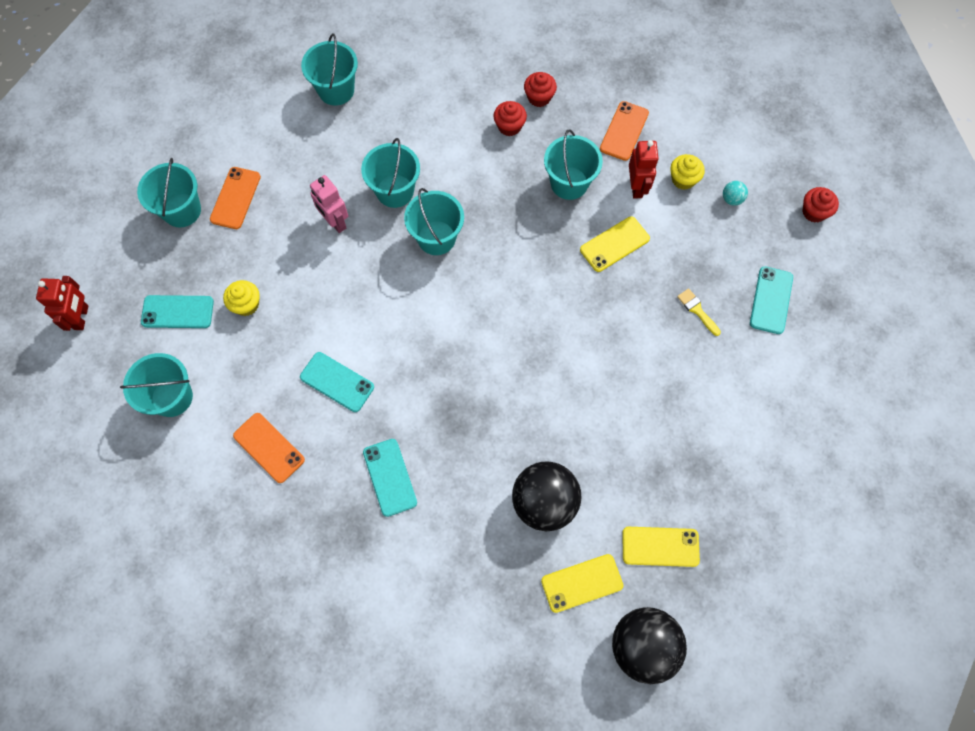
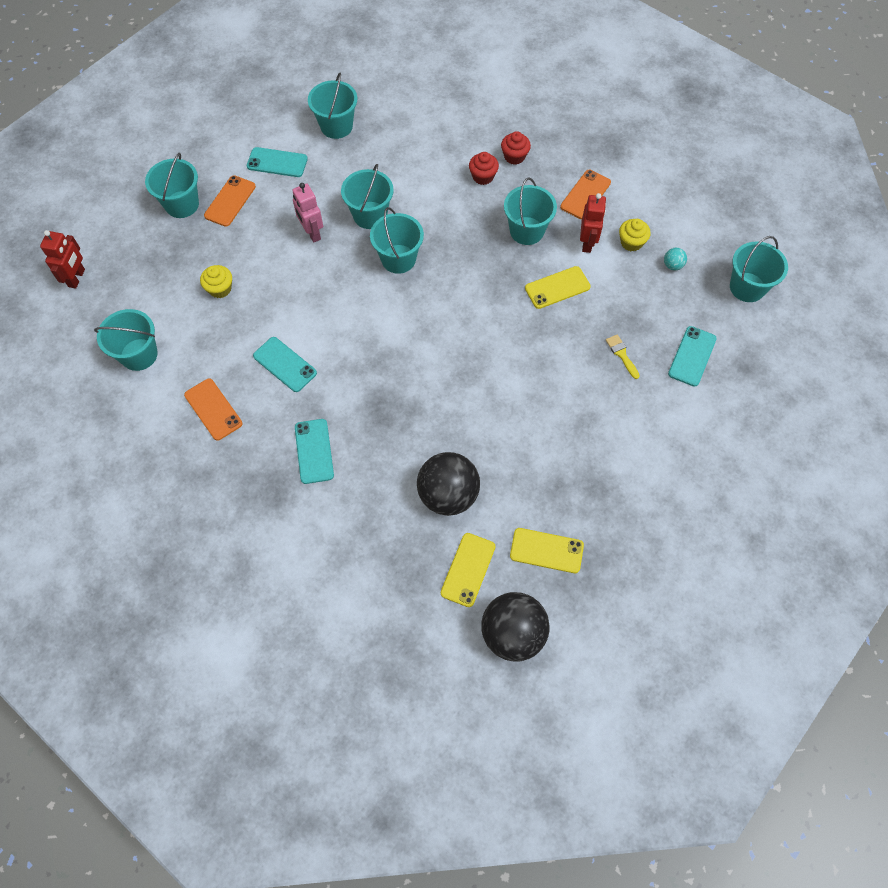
camera: 10 degrees right, 5 degrees down
turquoise phone [141,295,214,328] -> turquoise phone moved to [247,147,308,177]
yellow phone [541,554,623,613] -> yellow phone turned 60 degrees counterclockwise [441,533,496,607]
red cupcake [802,187,839,223] -> turquoise bucket [730,236,788,302]

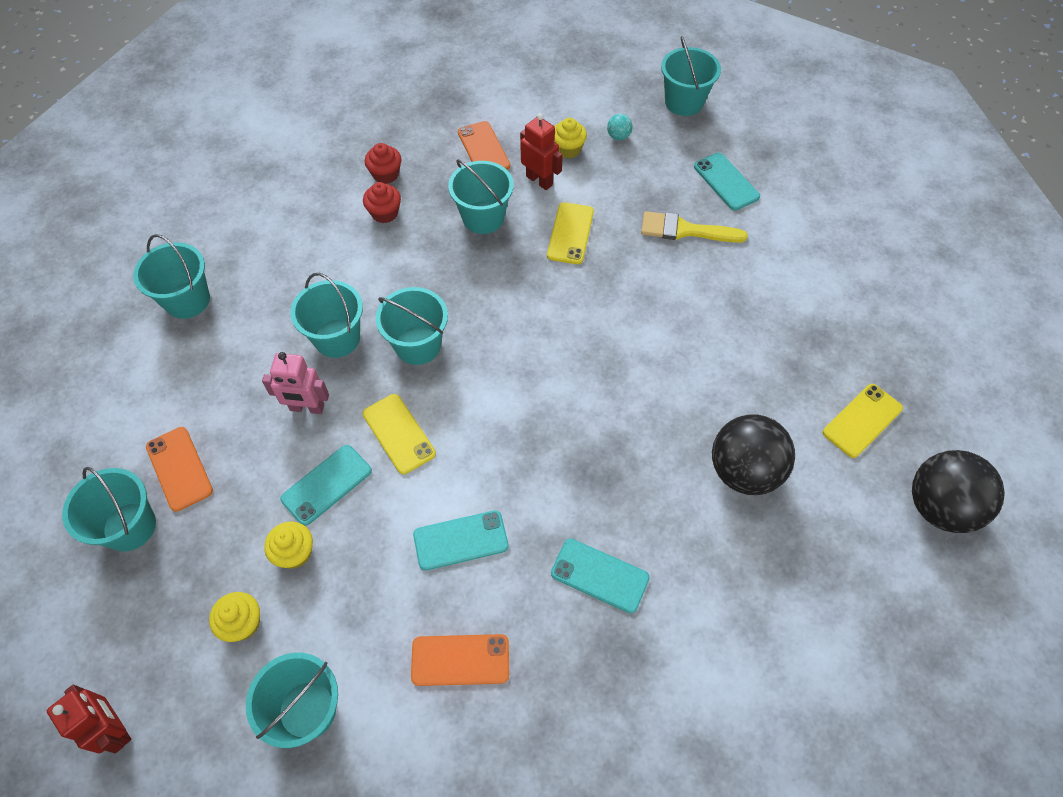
camera: 55 degrees left, 5 degrees down
turquoise phone [247,147,308,177] -> turquoise phone moved to [280,445,372,526]
yellow phone [441,533,496,607] -> yellow phone moved to [363,394,436,474]
yellow brush [606,334,640,379] -> yellow brush [641,211,748,243], size x1.74
none -> yellow cupcake [209,592,260,642]

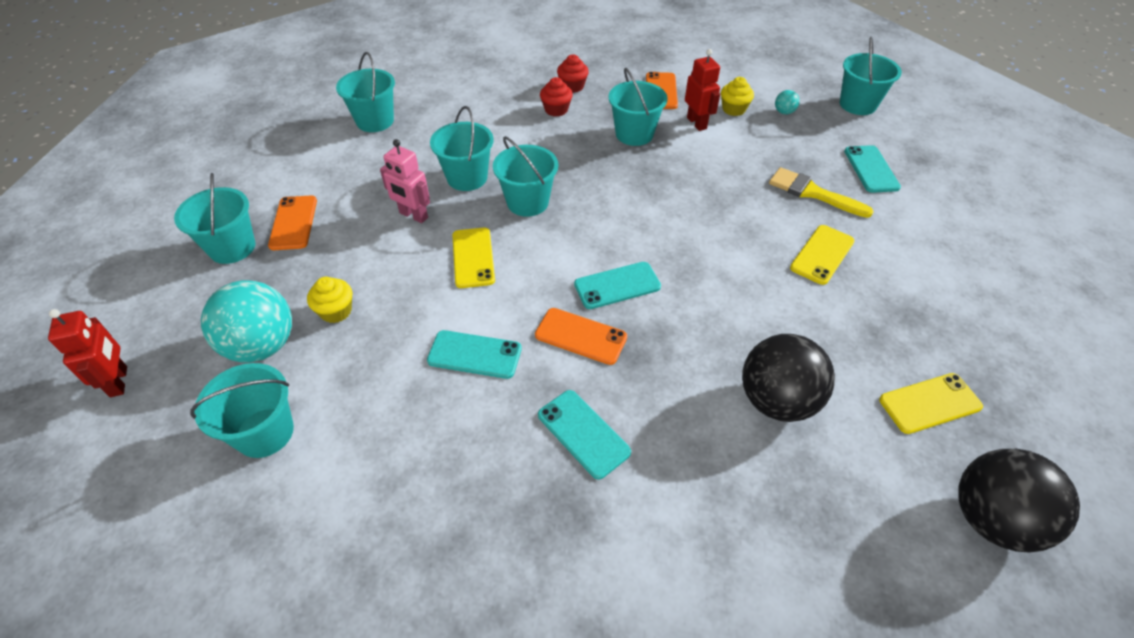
camera: 25 degrees right, 10 degrees down
yellow cupcake [209,592,260,642] -> turquoise ball [201,280,292,363]
turquoise phone [280,445,372,526] -> turquoise phone moved to [574,262,661,309]
orange phone [411,634,509,686] -> orange phone moved to [535,308,627,365]
yellow phone [547,202,594,264] -> yellow phone moved to [790,225,855,285]

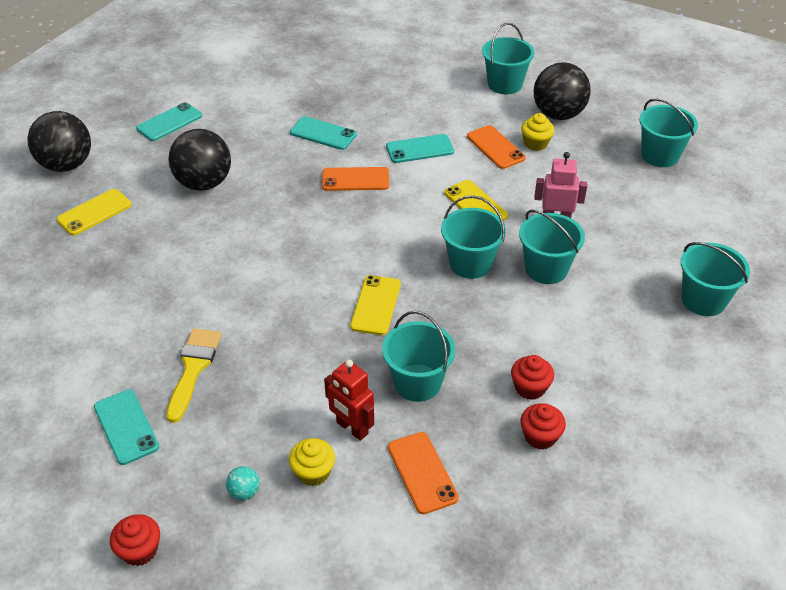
camera: 155 degrees right, 5 degrees down
red robot [48,309,127,397] -> none
turquoise ball [201,280,292,363] -> black ball [534,62,591,120]
orange phone [268,196,317,250] -> orange phone moved to [467,125,526,169]
turquoise phone [574,262,661,309] -> turquoise phone moved to [136,102,202,141]
yellow brush [769,167,874,218] -> yellow brush turned 90 degrees counterclockwise [166,328,222,423]
yellow phone [790,225,855,285] -> yellow phone moved to [350,275,401,335]
turquoise bucket [840,37,902,115] -> red cupcake [110,514,160,566]

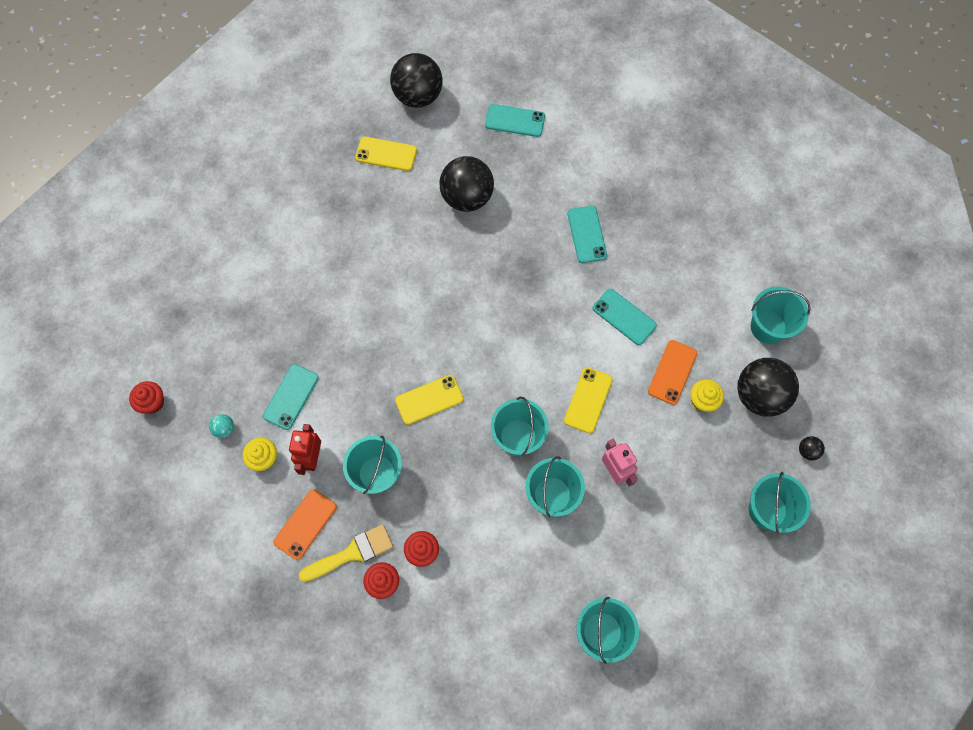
camera: 55 degrees right, 25 degrees up
turquoise phone [94,389,159,465] -> turquoise phone moved to [263,364,319,430]
yellow brush [166,328,222,423] -> yellow brush moved to [299,524,393,582]
orange phone [322,167,389,191] -> none
none -> black ball [799,436,825,461]

